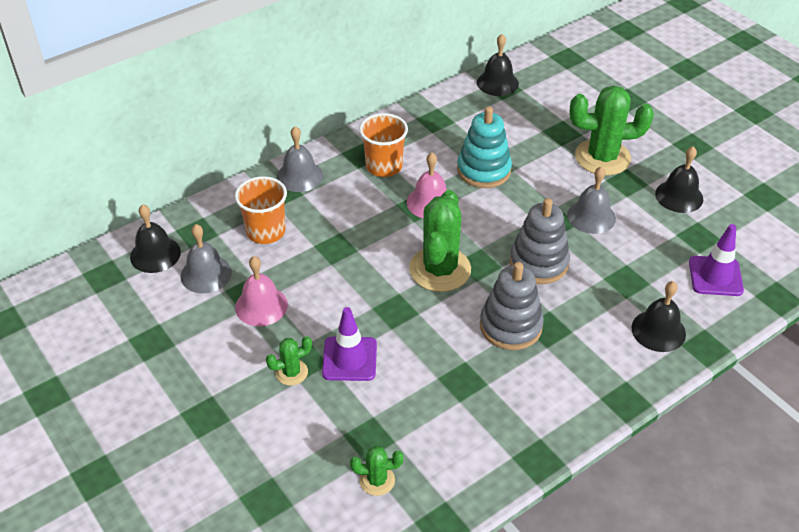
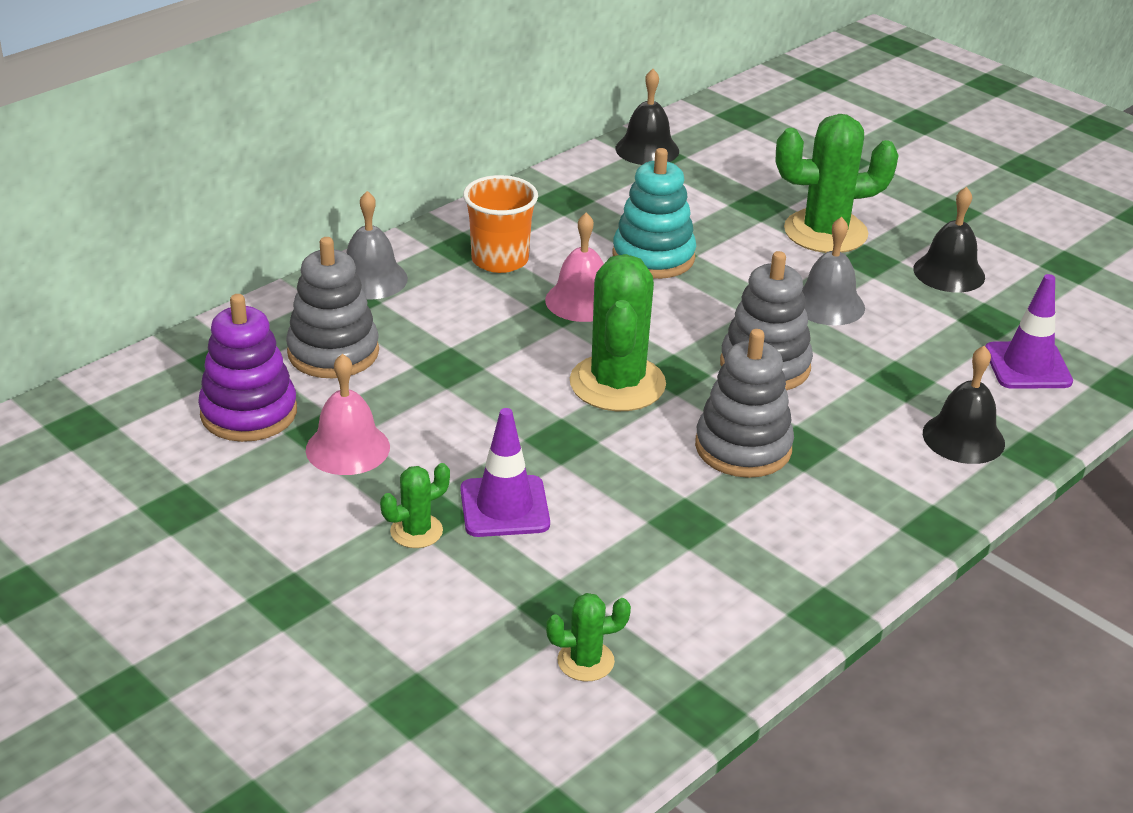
camera: 10 degrees left, 10 degrees down
black bell [130,204,181,273] -> none
grey bell [181,224,232,293] -> purple stacking toy [198,294,297,442]
orange cup [235,176,287,244] -> grey stacking toy [286,237,379,378]

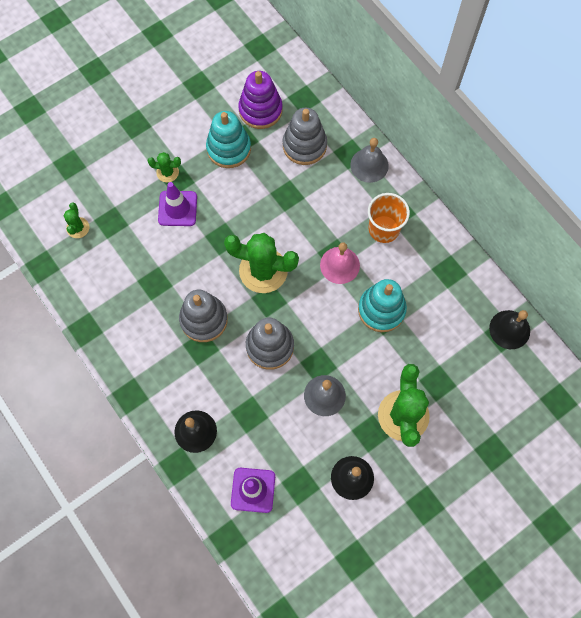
camera: 100 degrees right, 35 degrees up
pink bell [306,354,390,475] -> turquoise stacking toy [206,111,251,168]
green cactus [380,463,450,548] -> green cactus turned 60 degrees counterclockwise [148,152,181,182]

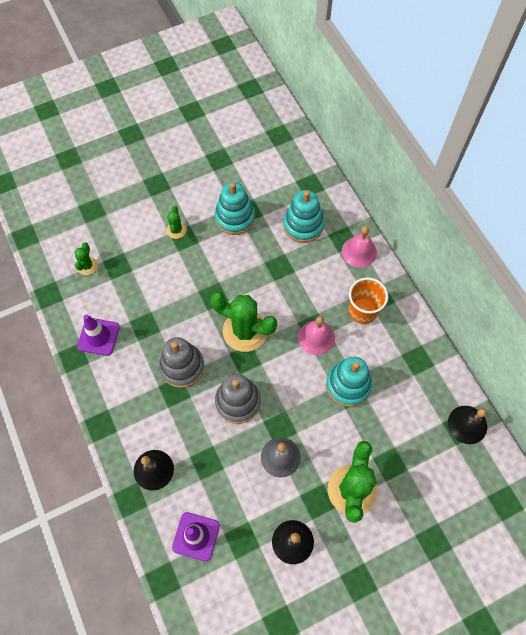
camera: 10 degrees right, 5 degrees down
green cactus [148,152,181,182] -> green cactus turned 75 degrees clockwise [166,206,187,239]
purple traffic cone [158,182,197,226] -> purple traffic cone moved to [77,314,120,356]
purple stacking toy [238,71,282,129] -> none
grey stacking toy [283,108,327,165] -> turquoise stacking toy [283,190,324,243]
grey bell [350,138,389,183] -> pink bell [342,226,377,268]

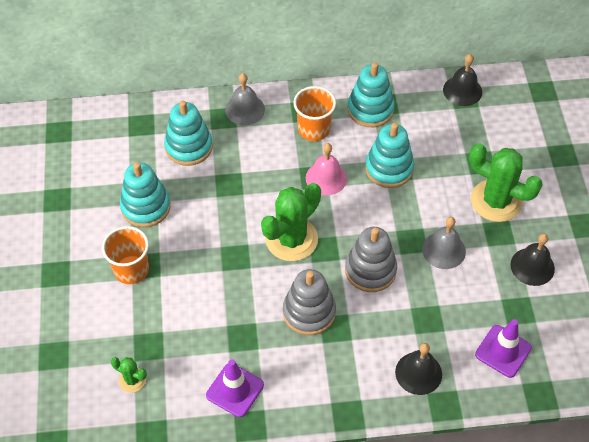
camera: 70 degrees left, 10 degrees down
green cactus [166,206,187,239] -> orange cup [102,226,149,284]
pink bell [342,226,377,268] -> grey bell [225,73,265,125]
none -> turquoise stacking toy [348,62,395,127]

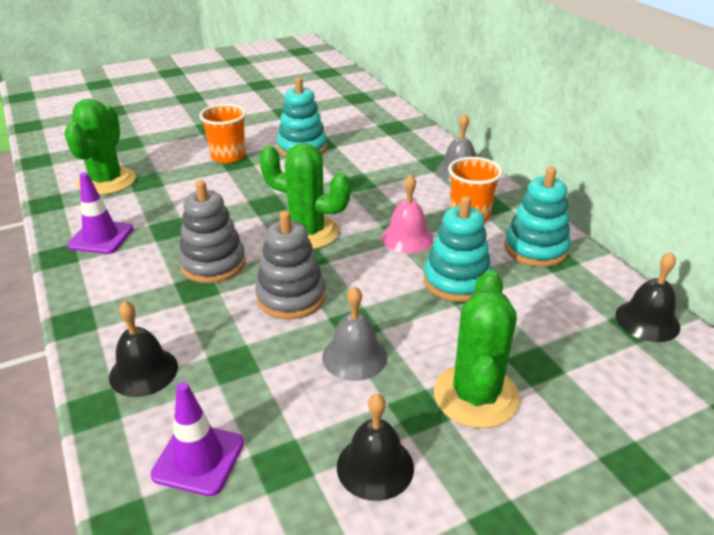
camera: 70 degrees right, 20 degrees down
green cactus [111,357,147,392] -> green cactus [64,99,135,195], size x2.07
turquoise stacking toy [164,101,213,166] -> none

